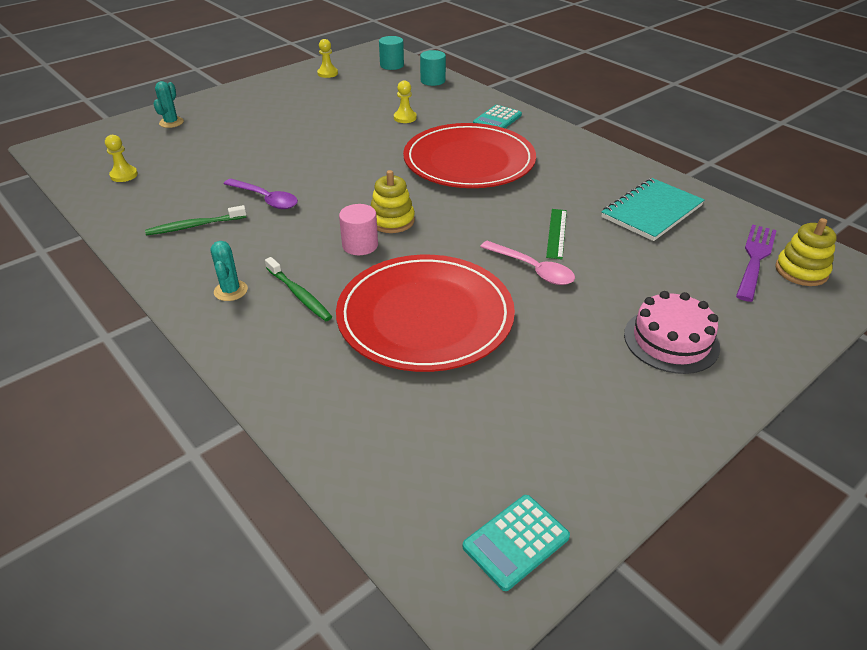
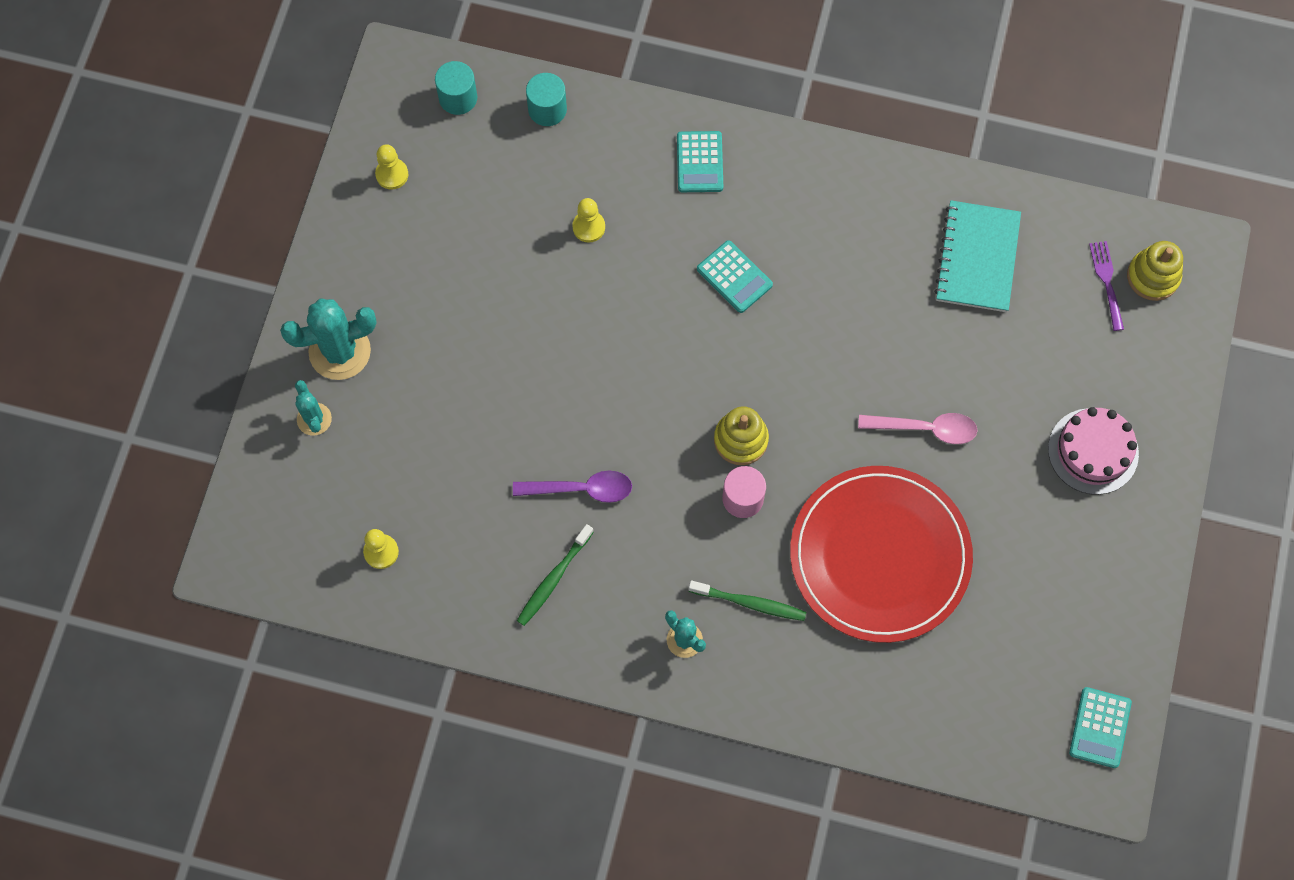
camera: 35 degrees left, 30 degrees up
red plate [403,123,536,188] -> turquoise calculator [697,240,773,313]
green ruler [546,209,567,260] -> none
purple fork [736,224,777,302] -> purple fork [1089,241,1124,331], size x0.66
none -> turquoise cactus [280,298,377,380]

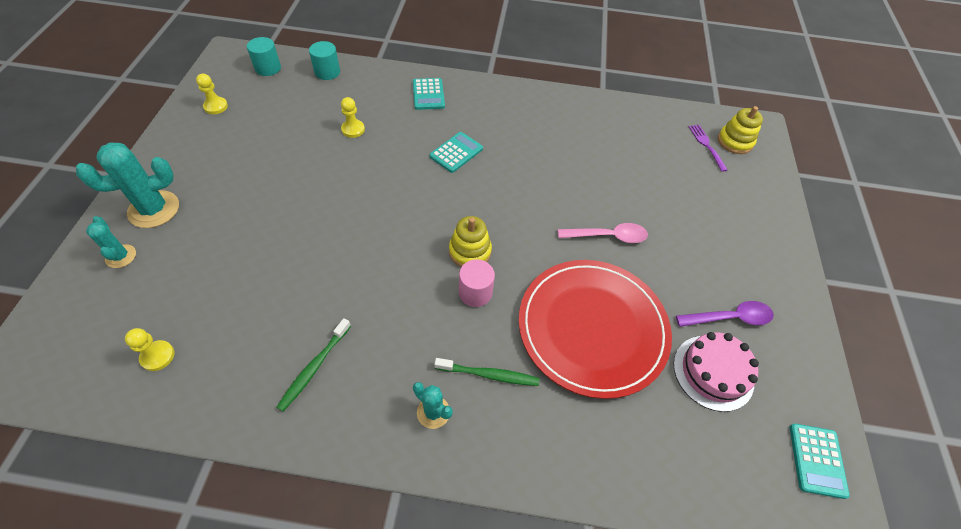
camera: 10 degrees left, 15 degrees down
purple spoon [513,471,632,503] -> purple spoon moved to [676,301,774,327]
turquoise calculator [697,240,773,313] -> turquoise calculator turned 90 degrees counterclockwise [430,132,483,173]
turquoise notebook [934,200,1021,312] -> none
pink cake [1048,407,1139,495] -> pink cake moved to [673,332,759,412]

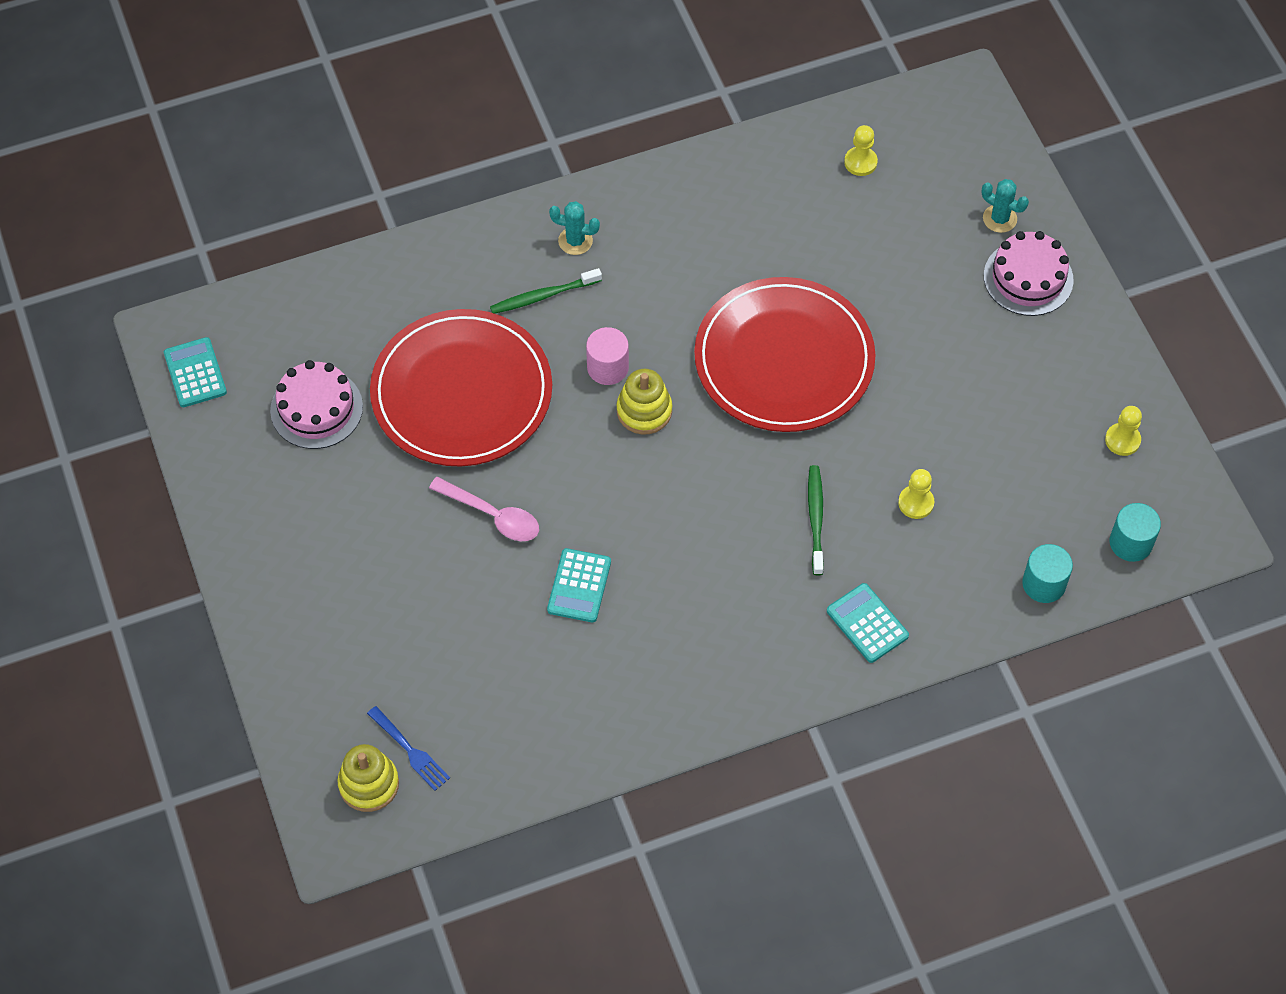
camera: 155 degrees right, 5 degrees up
turquoise cactus [76,142,179,228] -> pink cake [984,231,1074,316]
green toothbrush [277,318,351,411] -> green toothbrush moved to [808,465,824,575]
turquoise calculator [430,132,483,173] -> turquoise calculator moved to [547,548,611,622]
pink spoon [558,223,648,243] -> pink spoon turned 120 degrees counterclockwise [429,477,539,541]
purple spoon [676,301,774,327] -> none
purple fork [689,125,728,172] -> blue fork [367,706,450,791]
none -> red plate [694,277,875,432]

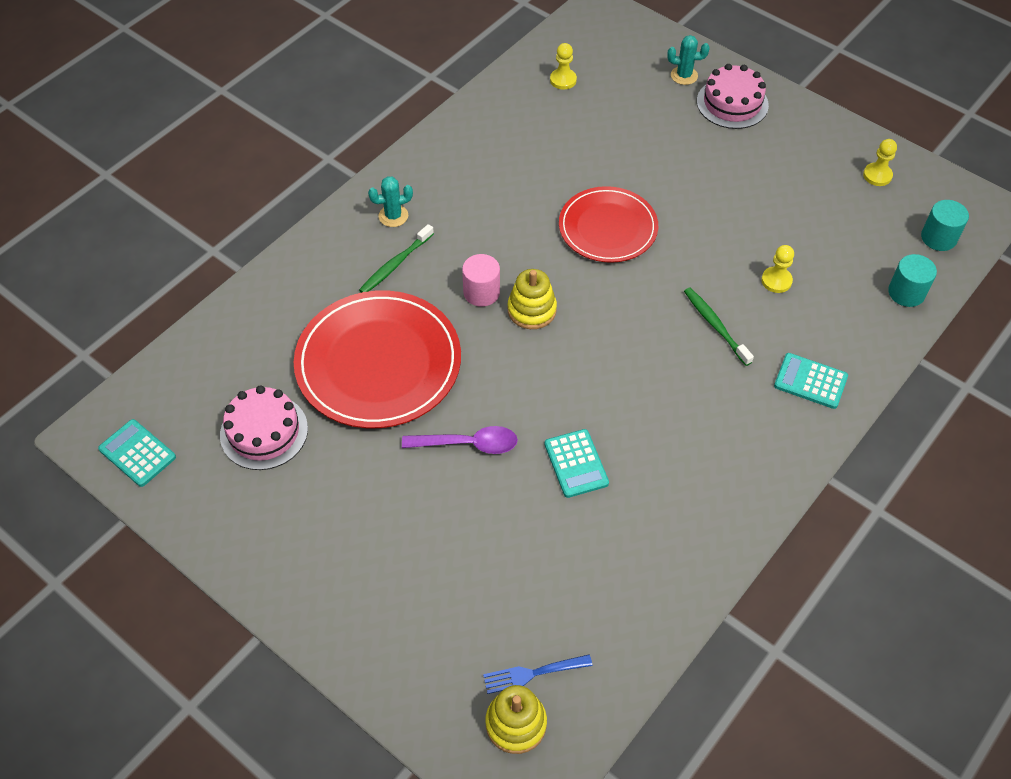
camera: 30 degrees left, 5 degrees down
blue fork [367,706,450,791] -> blue fork turned 150 degrees clockwise [483,655,593,694]
pink spoon [429,477,539,541] -> purple spoon [402,426,518,454]
red plate [694,277,875,432] -> red plate [559,186,658,263], size x0.65

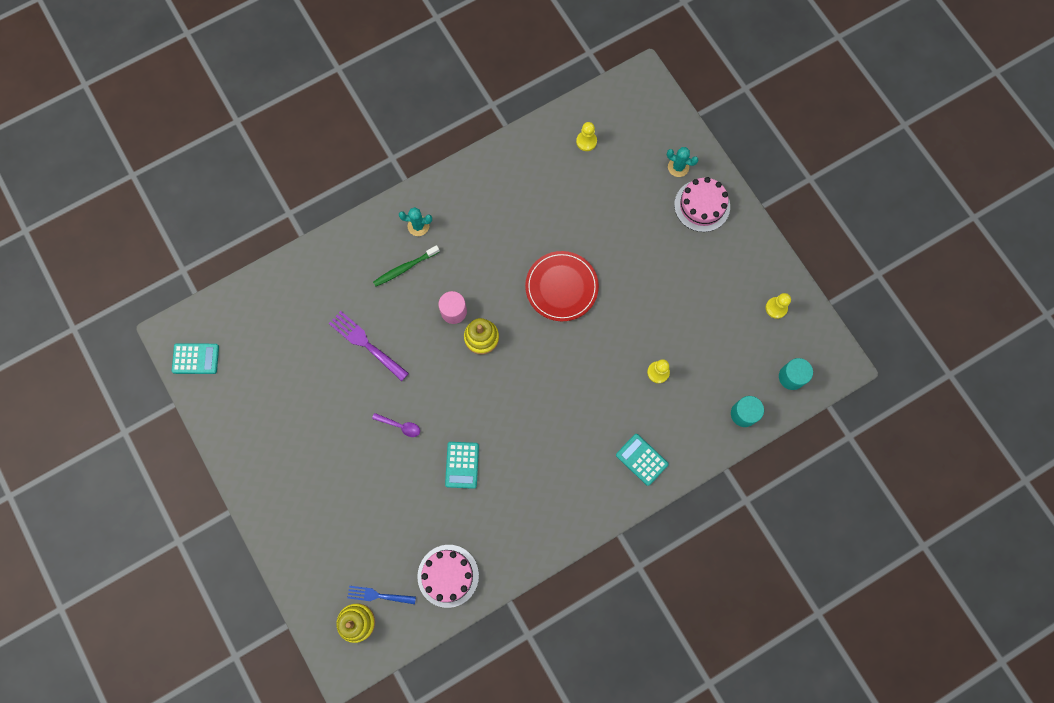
camera: 20 degrees right, 20 degrees up
turquoise calculator [98,419,176,487] -> turquoise calculator turned 120 degrees clockwise [172,343,219,374]
pink cake [220,385,308,470] -> pink cake moved to [417,545,479,608]
red plate [294,290,461,428] -> purple fork [329,311,409,381]
purple spoon [402,426,518,454] -> purple spoon [372,413,420,437], size x0.65
green toothbrush [684,288,754,366] -> none

